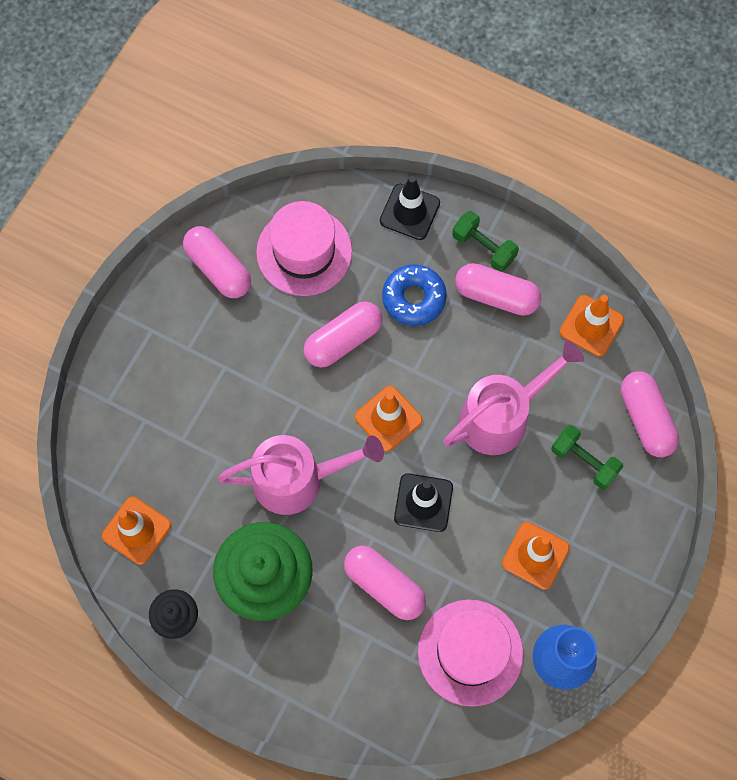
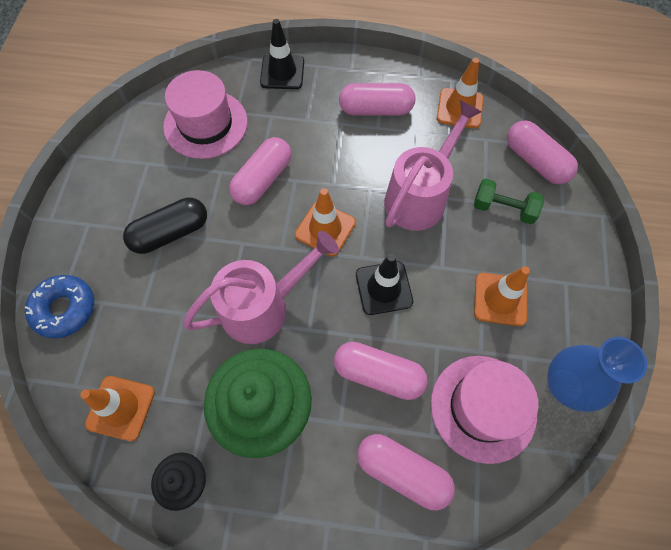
camera: 20 degrees left, 5 degrees down
pink capsule [183,226,251,298] -> pink capsule moved to [357,434,455,511]
blue donut [382,264,447,326] -> blue donut moved to [25,275,94,339]
green dumbbell [452,211,519,272] -> none
none -> black capsule [123,197,207,254]

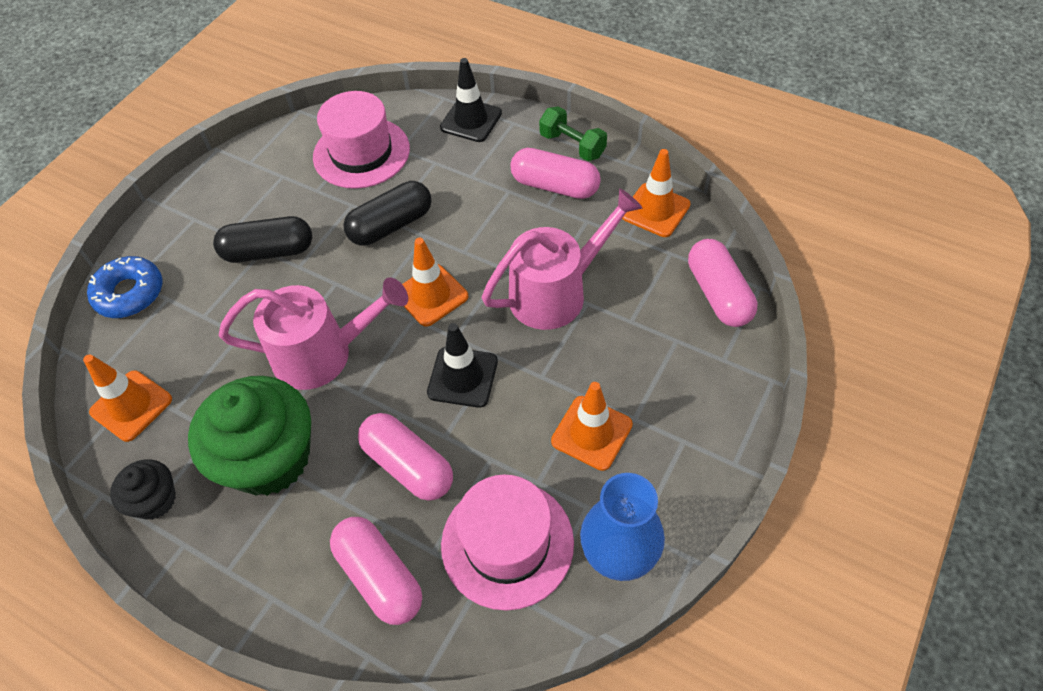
camera: 25 degrees right, 10 degrees down
pink capsule [229,137,291,205] -> black capsule [344,181,432,246]
green dumbbell [474,179,544,224] -> green dumbbell moved to [539,106,607,161]

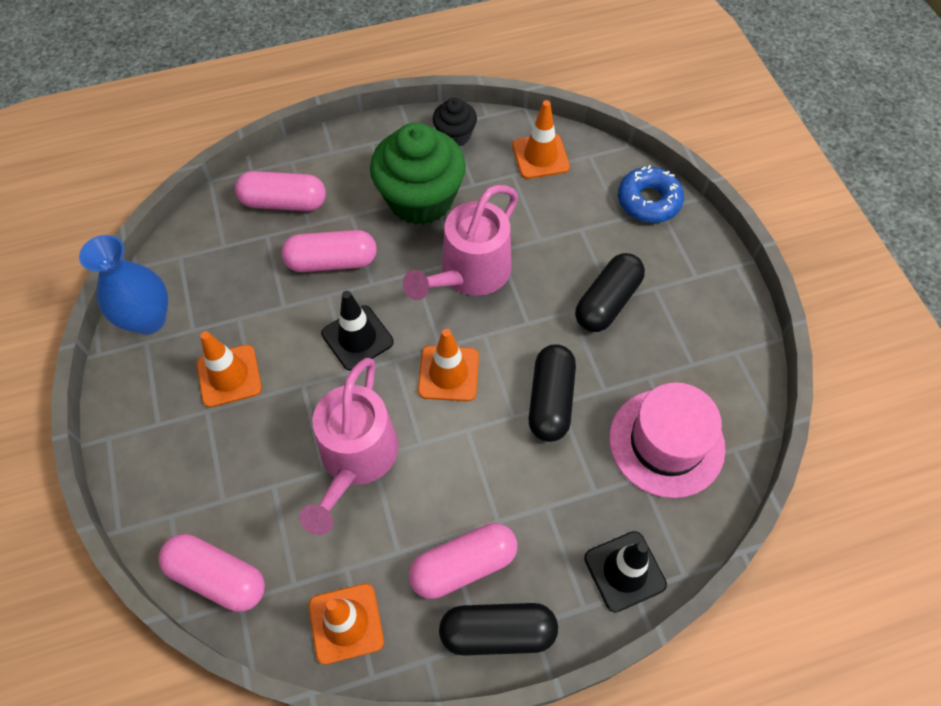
camera: 130 degrees right, 5 degrees up
pink hat [441,475,574,611] -> none
green dumbbell [539,106,607,161] -> black capsule [439,603,558,656]

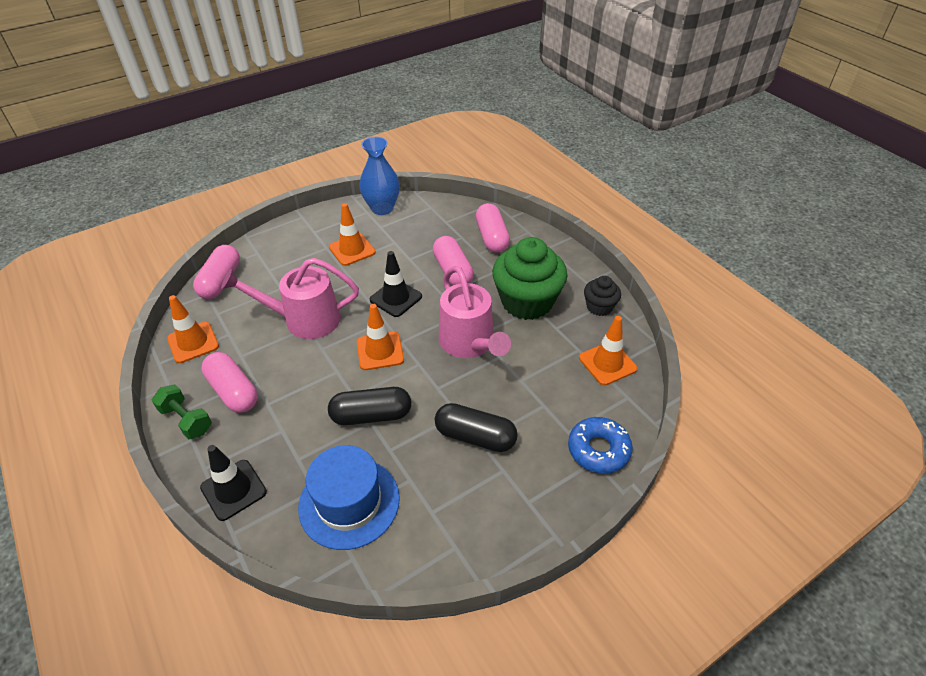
camera: 75 degrees right, 15 degrees down
pink watering can [403,185,518,300] -> pink watering can turned 135 degrees counterclockwise [439,266,511,358]
black capsule [439,603,558,656] -> green dumbbell [151,384,212,439]
pink hat [609,382,725,498] -> blue hat [298,445,400,550]

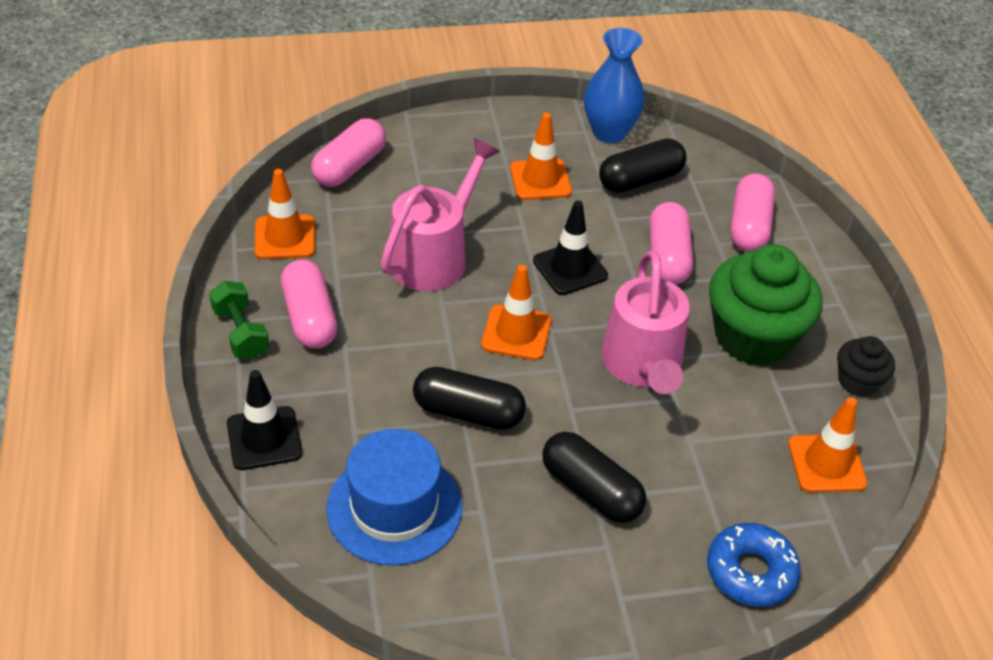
camera: 20 degrees right, 0 degrees up
pink watering can [221,258,359,339] -> pink watering can turned 105 degrees clockwise [381,138,500,291]
none -> black capsule [599,138,687,193]

